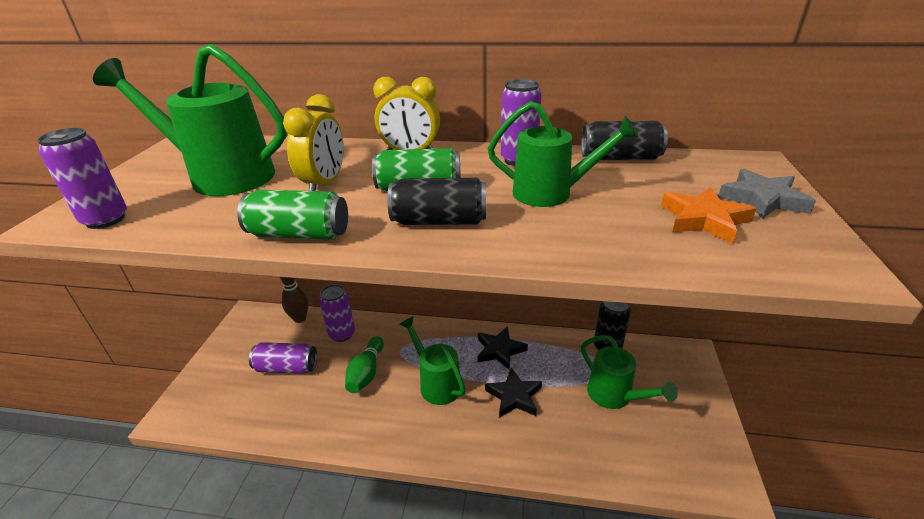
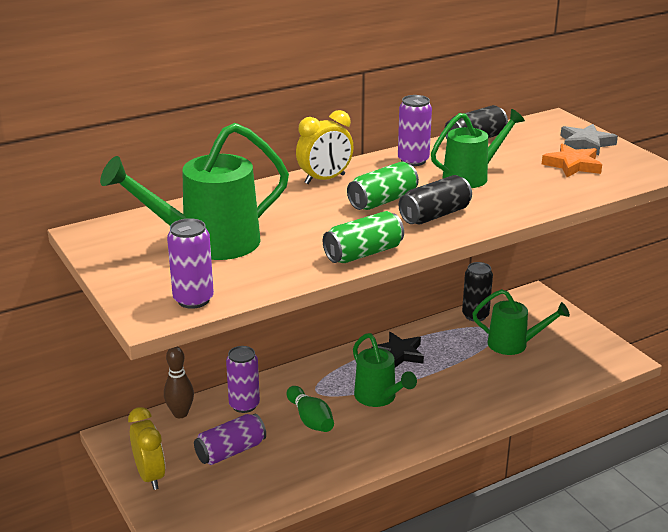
camera: 40 degrees left, 5 degrees down
yellow clock [283,94,344,191] -> yellow clock moved to [128,407,165,490]
green watering can [399,316,466,405] -> green watering can turned 135 degrees counterclockwise [353,333,417,407]
black star [485,367,542,418] -> none

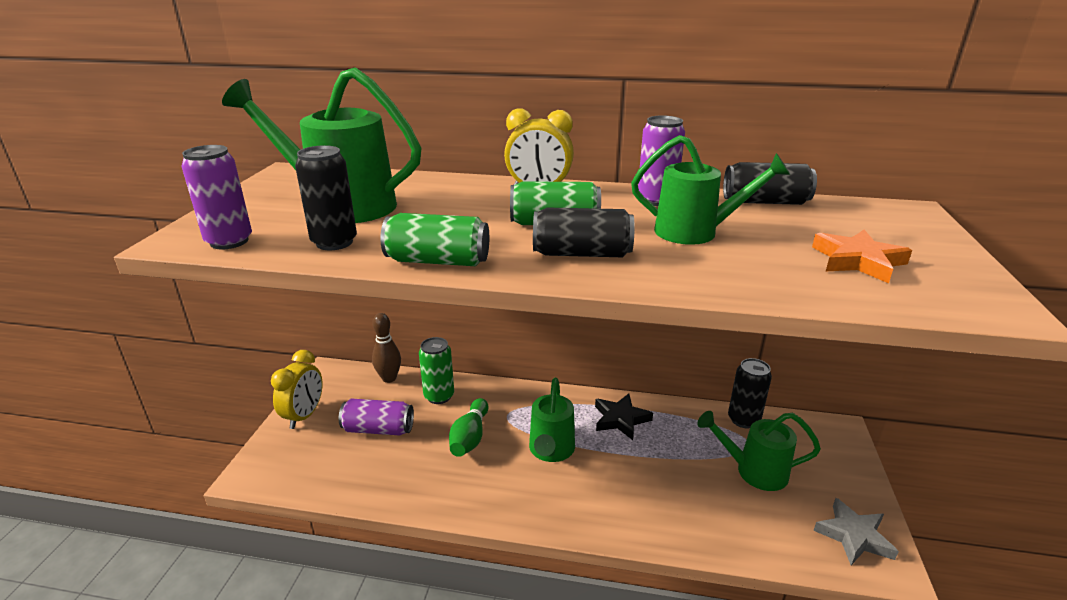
camera: 40 degrees right, 0 degrees up
purple can [226,346,260,413] -> green can [419,337,454,404]
green watering can [472,289,570,355] -> green watering can turned 135 degrees clockwise [697,411,821,491]
grey star [560,124,618,156] -> grey star moved to [813,498,899,565]
none -> black can [295,145,357,251]

